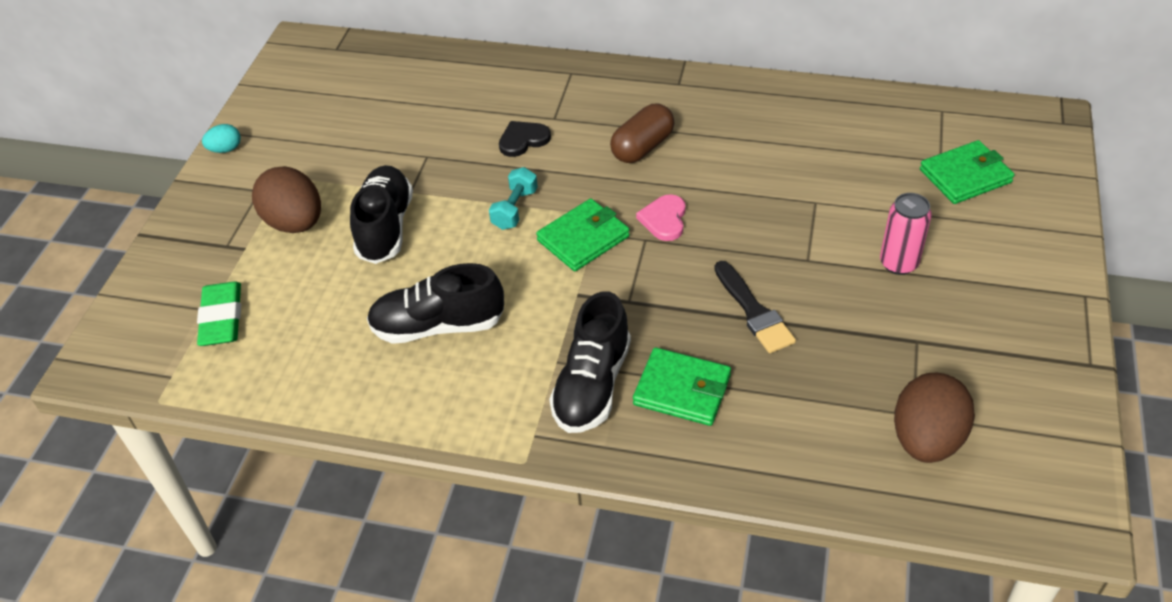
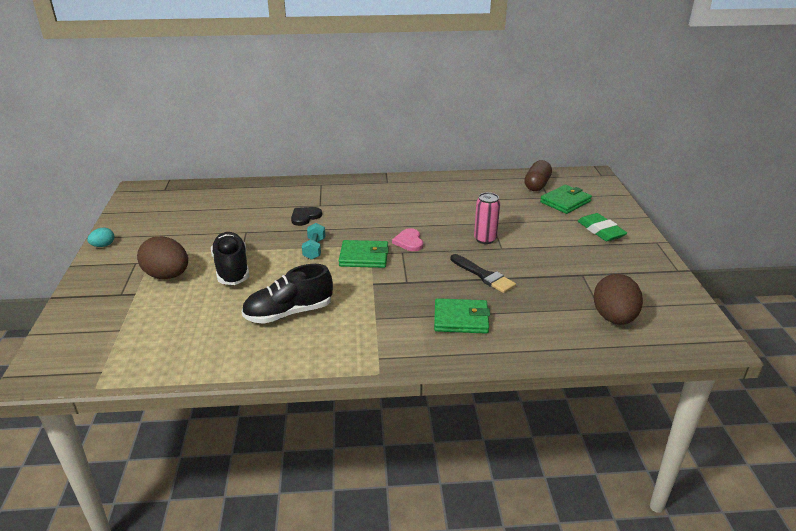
camera: 20 degrees left, 15 degrees down
green eraser [197,281,241,346] -> green eraser moved to [578,213,627,241]
green wallet [536,199,630,271] -> green wallet turned 60 degrees clockwise [339,240,389,268]
black shoe [549,291,631,433] -> none
brown capsule [610,104,674,163] -> brown capsule moved to [524,160,552,191]
pink can [880,193,932,275] -> pink can moved to [474,192,500,244]

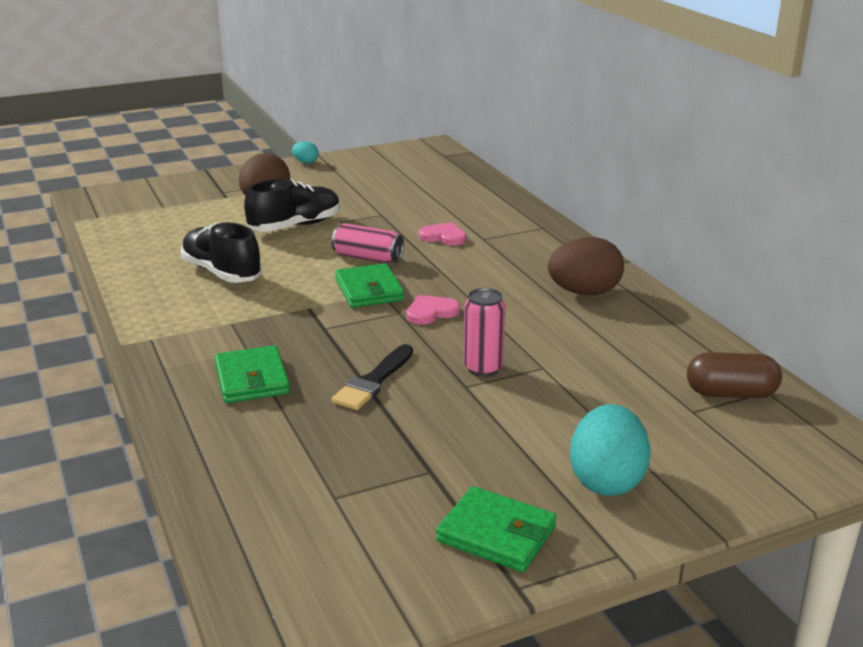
camera: 70 degrees right, 5 degrees down
black heart [291,207,322,226] -> pink heart [419,222,466,246]
turquoise dumbbell [302,223,326,260] -> pink can [331,223,404,264]
green wallet [540,185,592,214] -> green wallet moved to [436,486,557,572]
green eraser [578,213,627,241] -> turquoise egg [570,404,651,496]
brown egg [593,274,643,325] -> brown egg moved to [548,237,624,295]

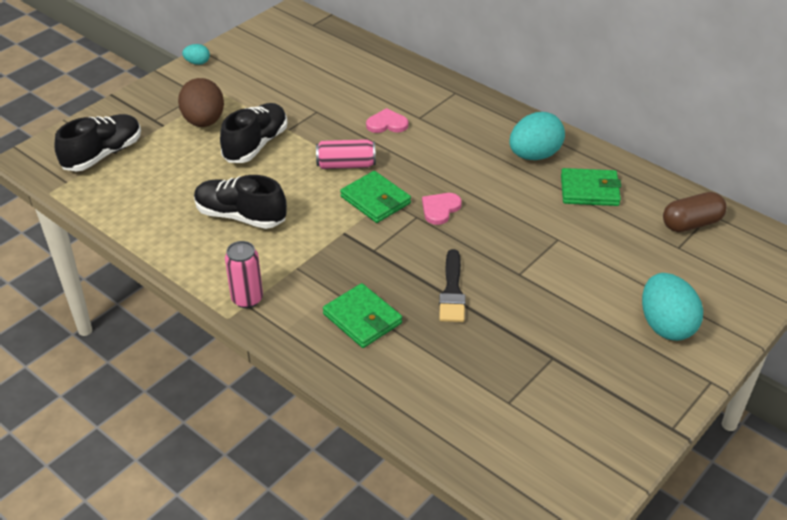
camera: 25 degrees left, 15 degrees up
green wallet [436,486,557,572] -> green wallet moved to [561,168,621,206]
pink can [464,288,505,377] -> pink can moved to [225,241,263,308]
brown egg [548,237,624,295] -> turquoise egg [509,112,565,160]
none -> black shoe [55,114,141,171]

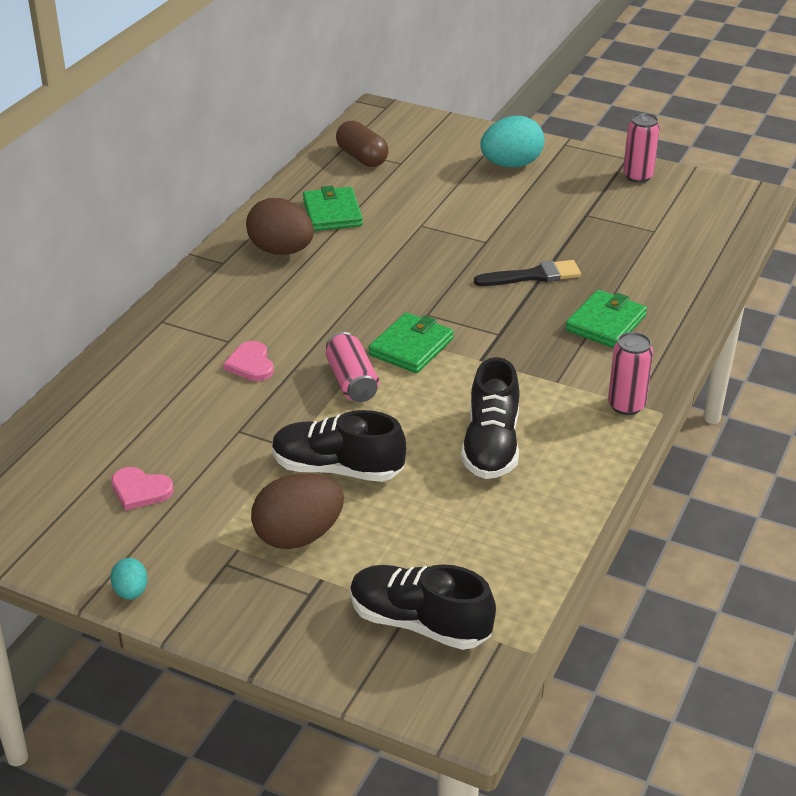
camera: 105 degrees left, 5 degrees down
pink heart [422,193,462,225] -> pink heart moved to [111,467,174,511]
turquoise egg [509,112,565,160] -> brown egg [246,198,314,255]
none -> pink can [623,113,660,183]

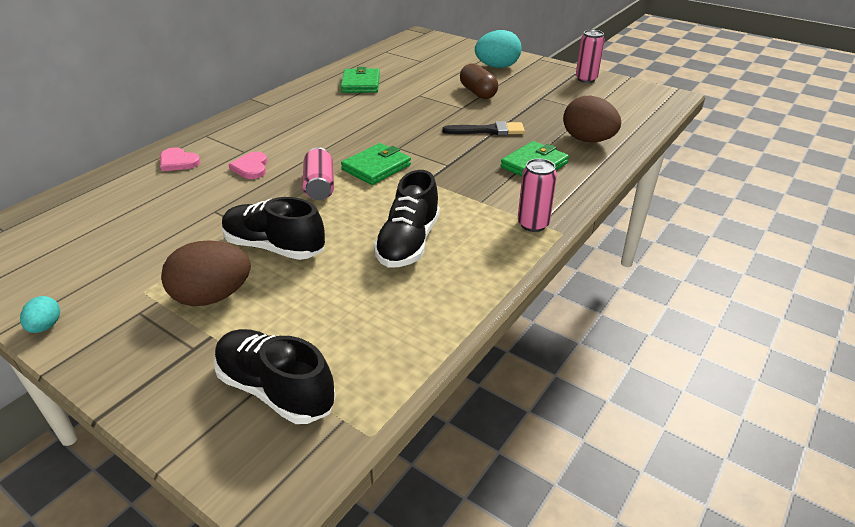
camera: 10 degrees right, 0 degrees up
pink heart [111,467,174,511] -> pink heart moved to [160,147,201,171]
brown egg [246,198,314,255] -> brown egg moved to [563,96,621,142]
brown capsule [336,120,389,167] -> brown capsule moved to [460,63,498,99]

